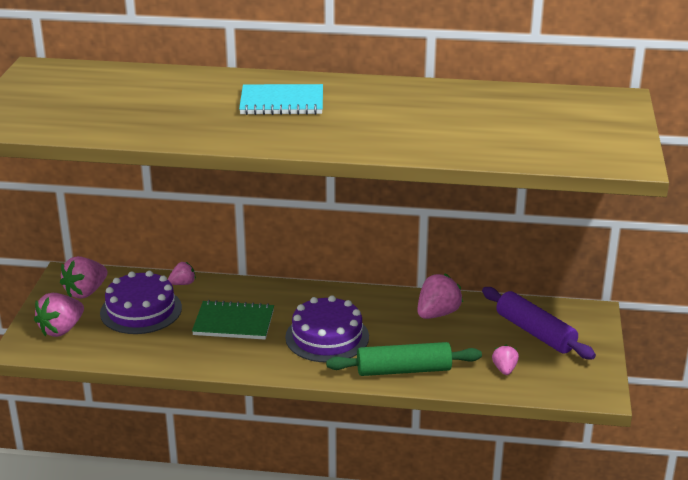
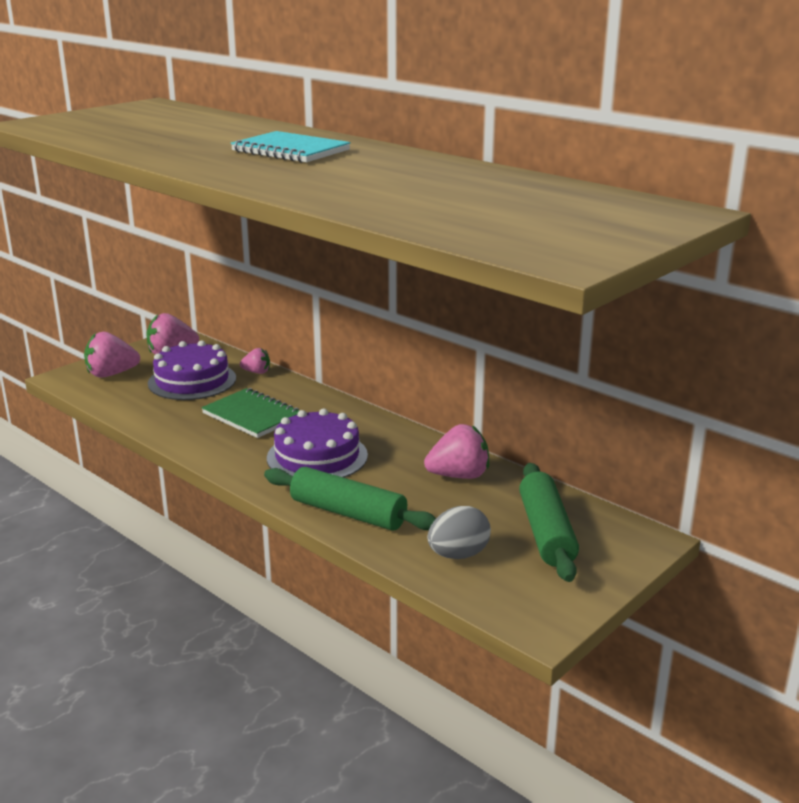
camera: 35 degrees right, 5 degrees down
purple rolling pin [482,287,596,359] -> green rolling pin [519,463,579,582]
pink strawberry [492,345,519,375] -> grey egg [427,506,491,559]

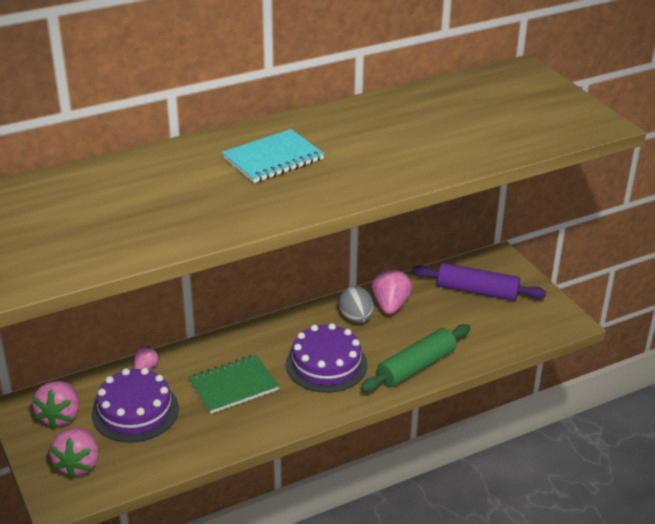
camera: 70 degrees left, 10 degrees up
grey egg [427,506,491,559] -> grey egg moved to [339,286,374,323]
green rolling pin [519,463,579,582] -> purple rolling pin [412,263,546,301]

